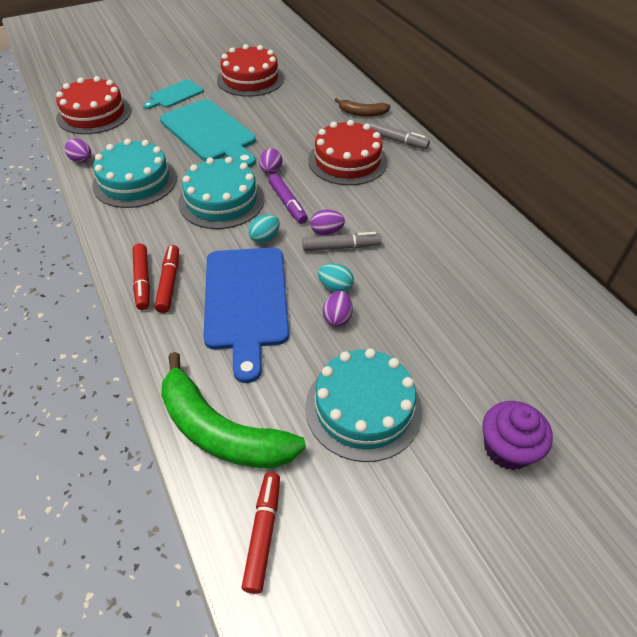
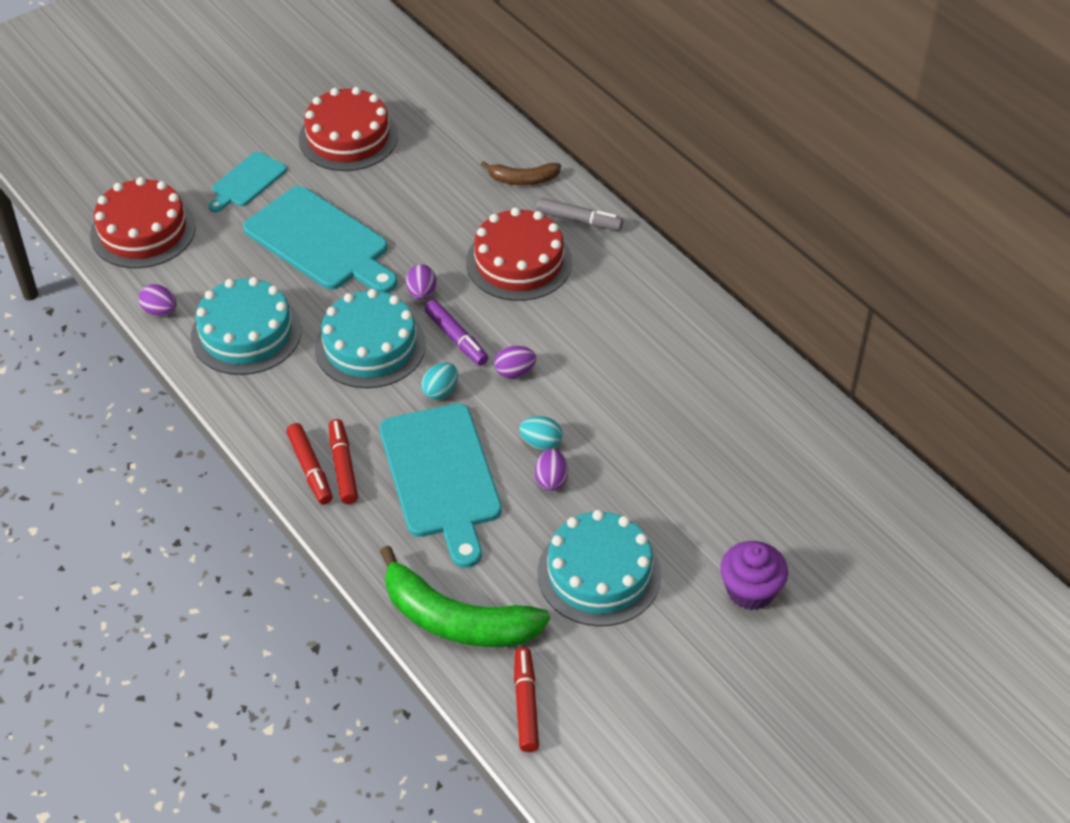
camera: 10 degrees left, 0 degrees up
blue cutting board [203,247,289,383] -> turquoise cutting board [380,403,502,568]
grey marker [302,232,381,251] -> none

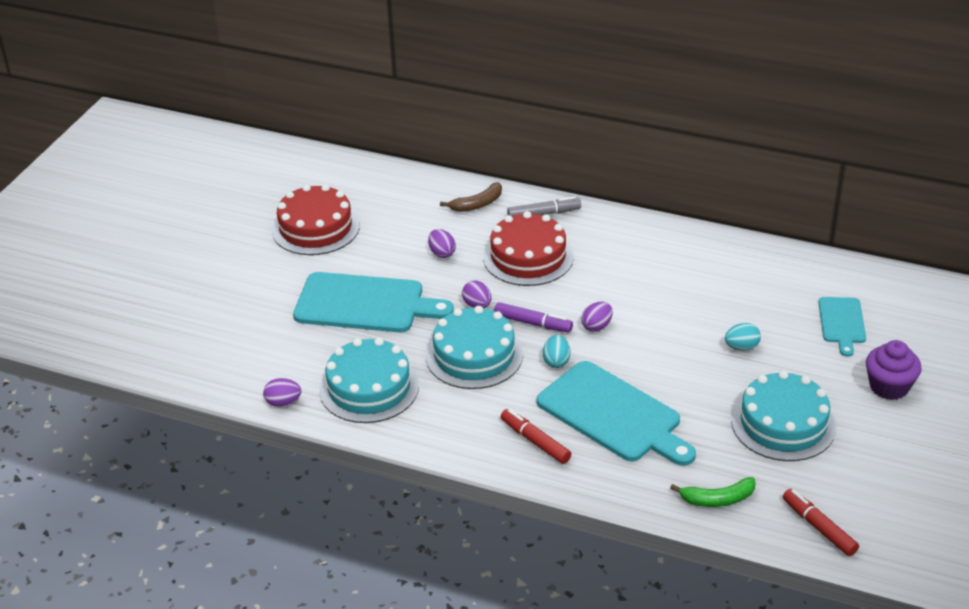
camera: 30 degrees left, 10 degrees down
red cake [90,177,196,268] -> none
turquoise cutting board [209,152,287,212] -> turquoise cutting board moved to [818,297,866,357]
red marker [286,423,333,505] -> none
green banana [380,546,550,647] -> green banana [670,477,756,507], size x0.53
turquoise egg [519,416,563,450] -> turquoise egg moved to [725,323,761,351]
purple egg [535,449,568,491] -> purple egg moved to [428,229,456,258]

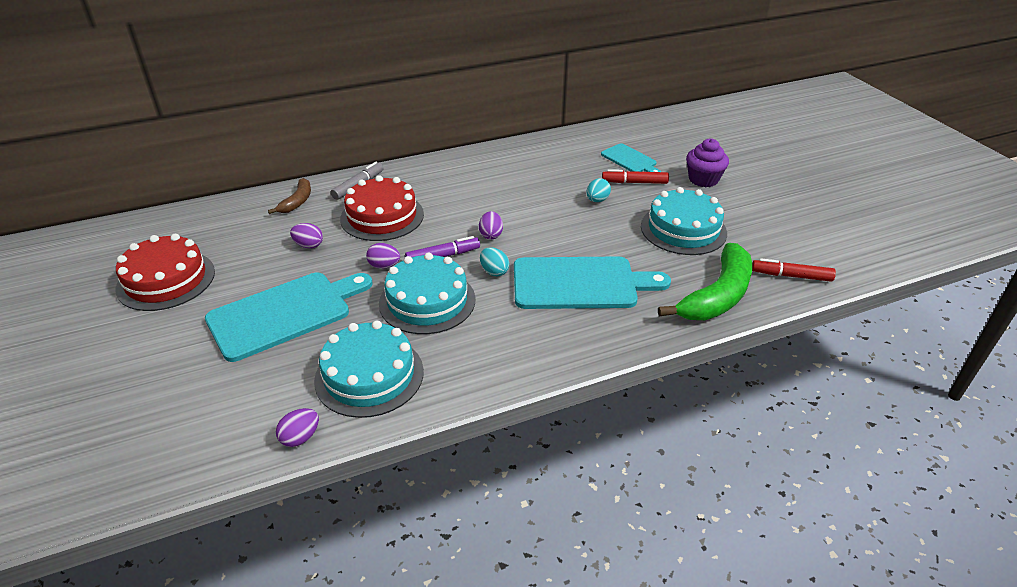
camera: 45 degrees left, 0 degrees up
red marker [501,409,571,464] -> red marker moved to [602,169,669,184]
green banana [670,477,756,507] -> green banana [658,243,752,320], size x1.90

